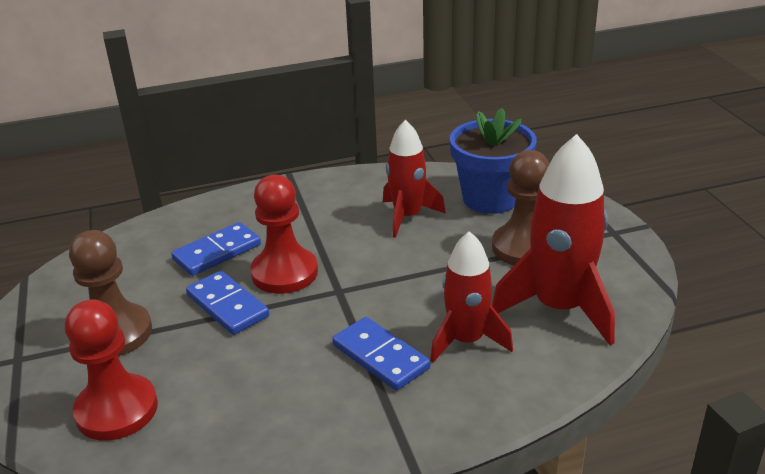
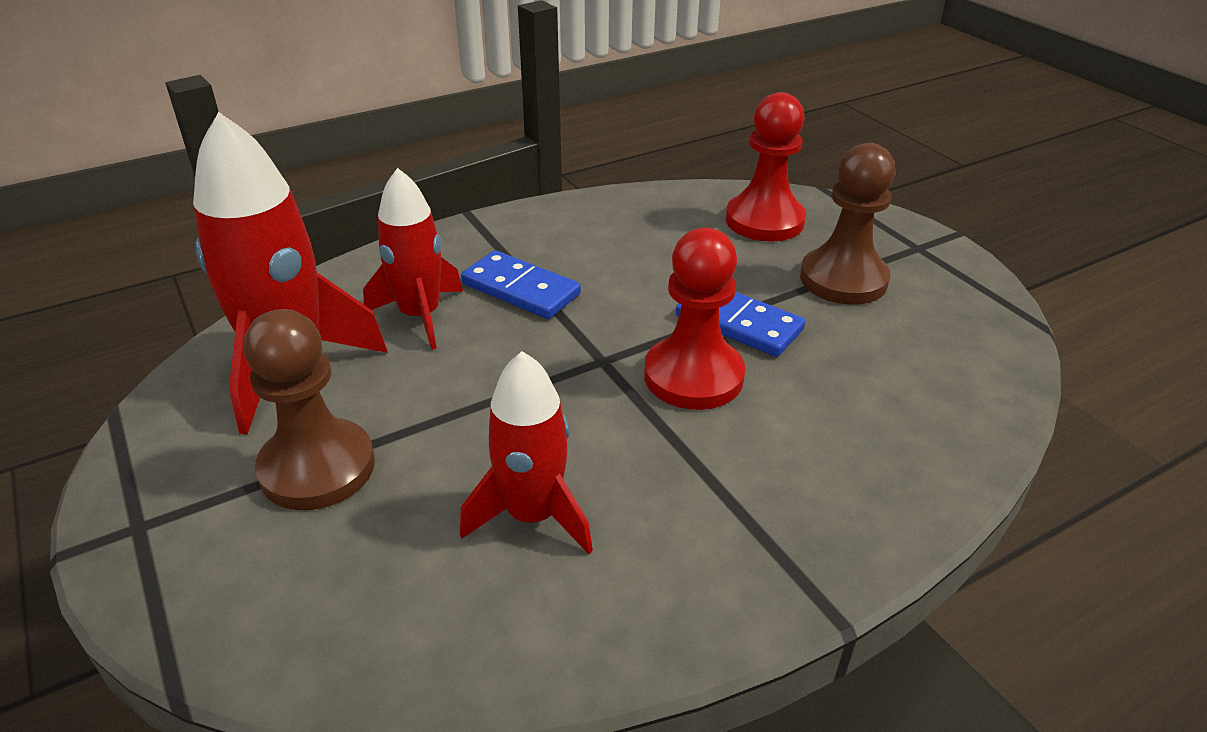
camera: 165 degrees right, 5 degrees up
blue domino [171,222,261,276] -> none
blue flower pot [450,108,537,214] -> none

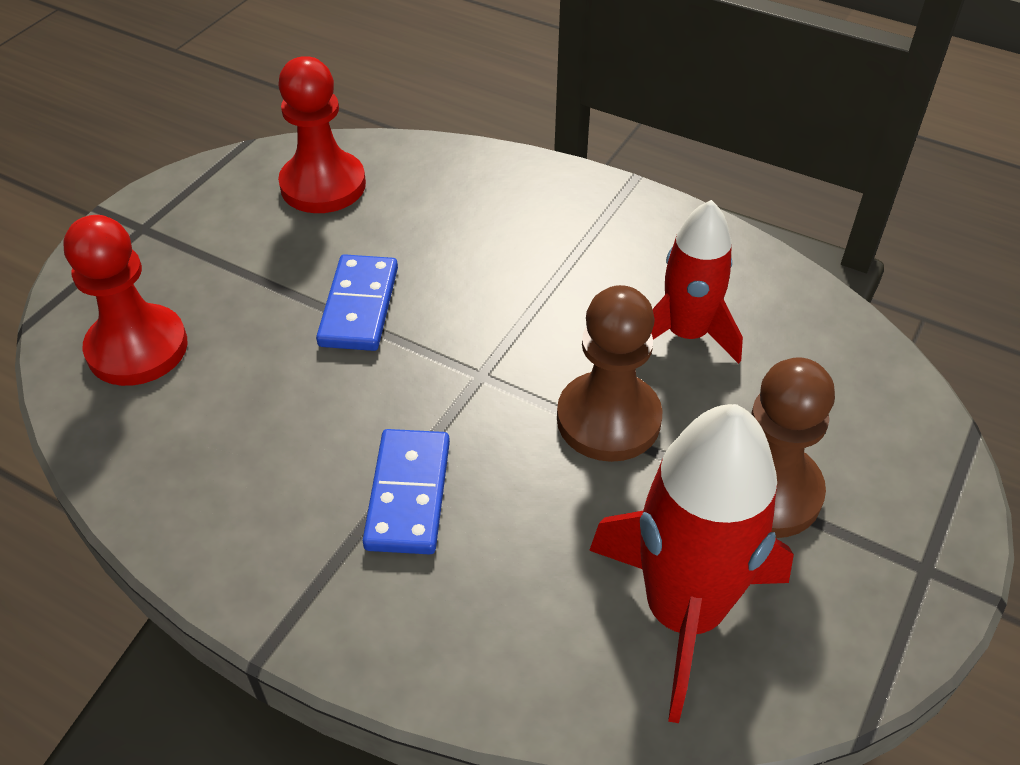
camera: 120 degrees left, 10 degrees up
red rocket [363,168,463,350] -> none
red pawn [644,228,745,410] -> red pawn moved to [278,56,366,213]
brown pawn [800,143,896,305] -> brown pawn moved to [557,285,663,462]

